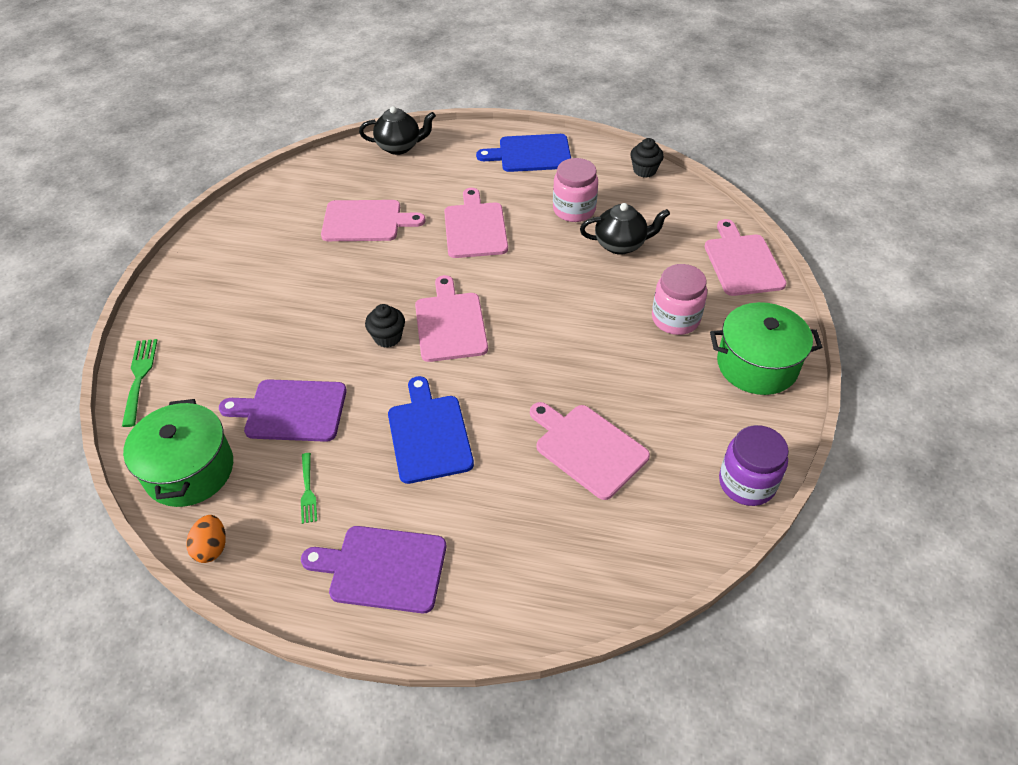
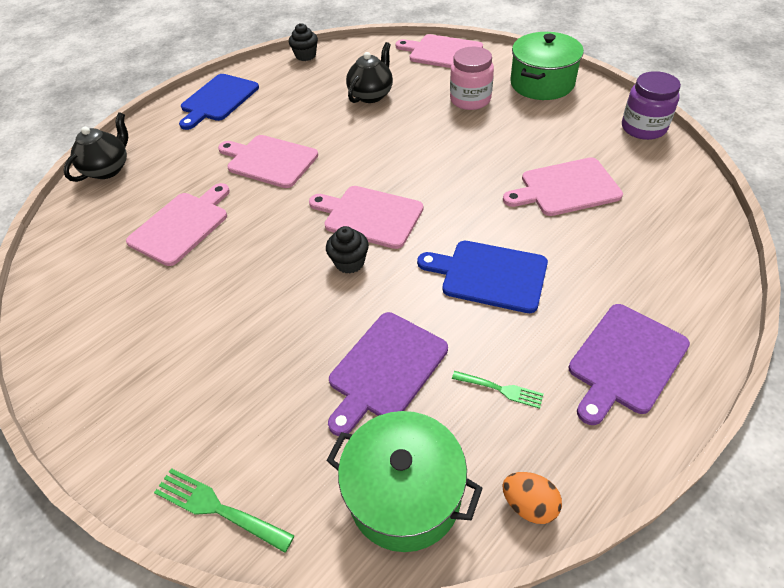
camera: 55 degrees left, 0 degrees up
pink jar [553,158,598,222] -> none

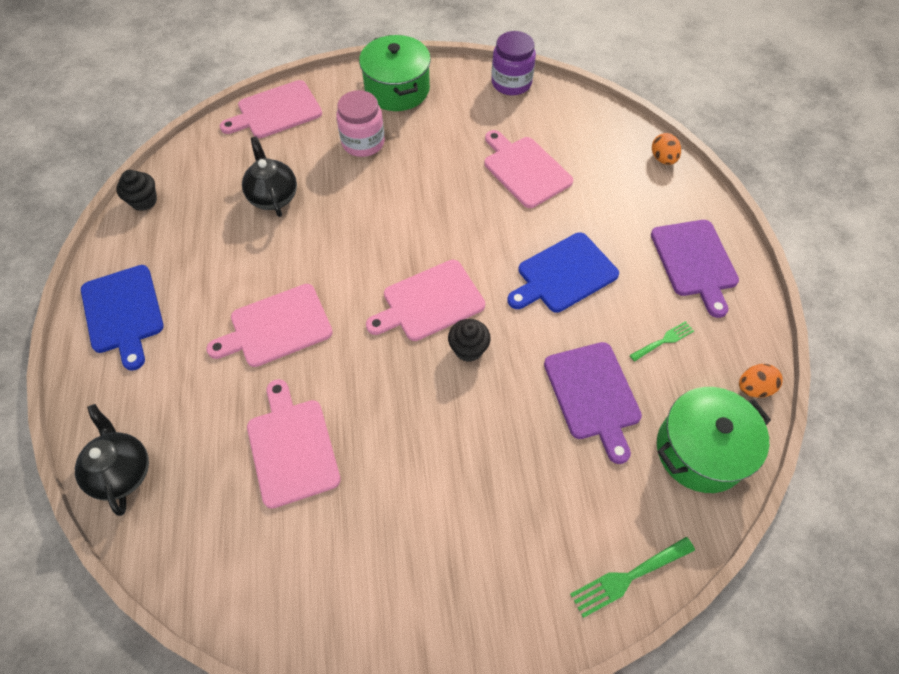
camera: 55 degrees left, 10 degrees up
pink cutting board [503,157,623,216] -> pink cutting board turned 120 degrees clockwise [484,130,573,208]
none -> orange egg [652,133,681,165]

